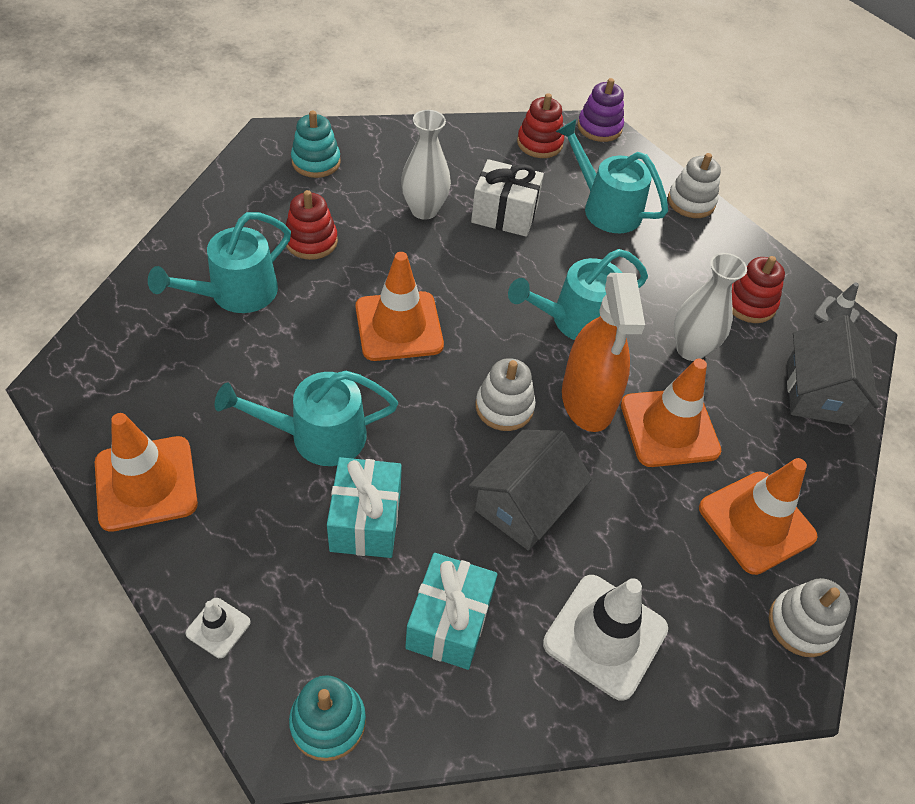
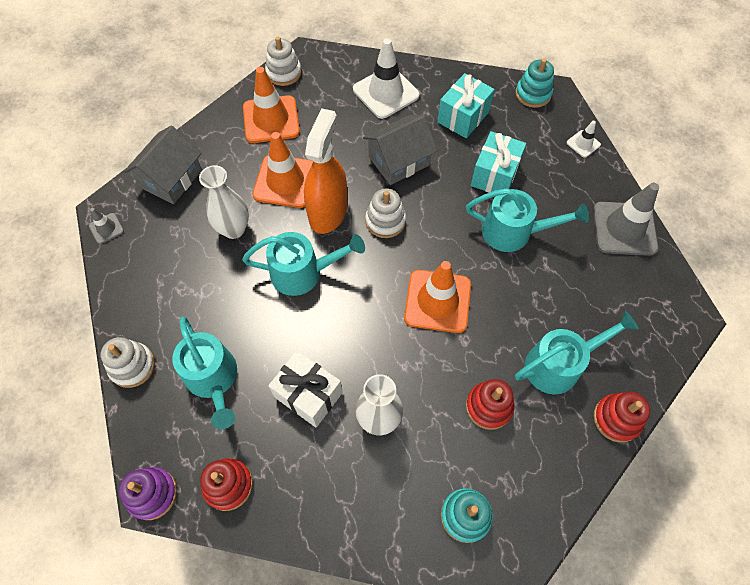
camera: 155 degrees left, 10 degrees up
orange traffic cone [95,413,198,532] -> grey traffic cone [593,183,659,256]
red stacking toy [732,256,785,323] -> red stacking toy moved to [594,392,650,443]

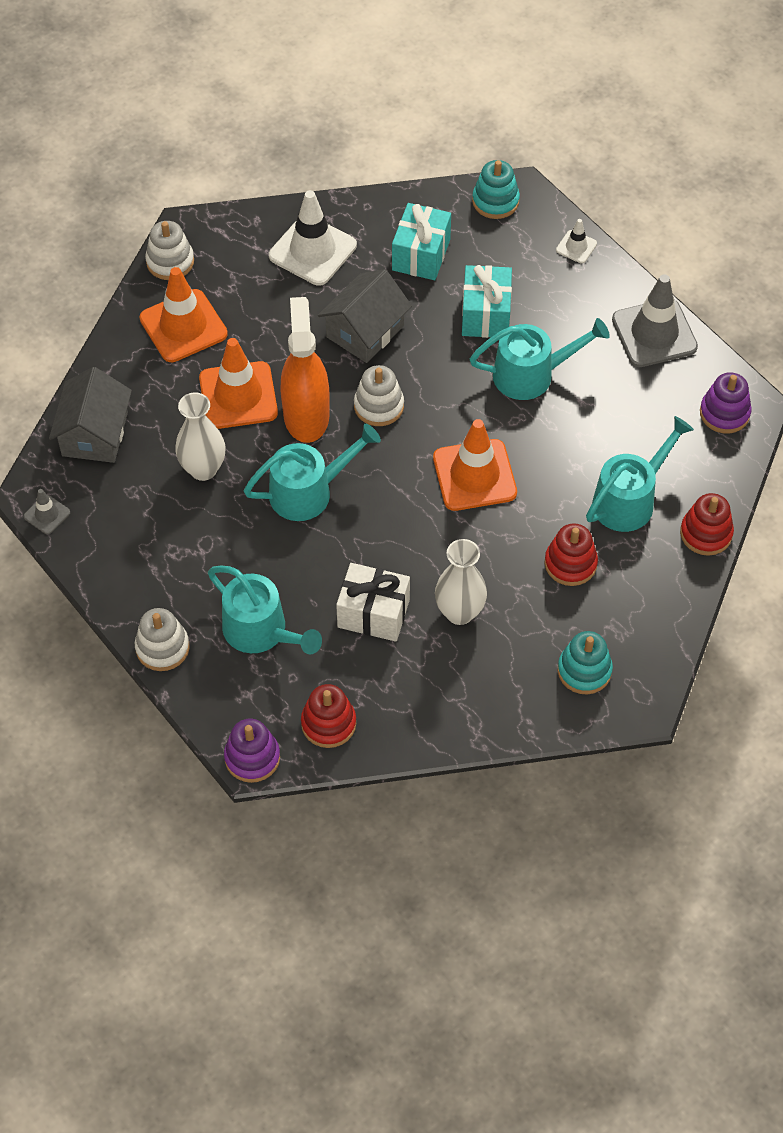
camera: 20 degrees left, 5 degrees down
none -> purple stacking toy [700,372,752,434]

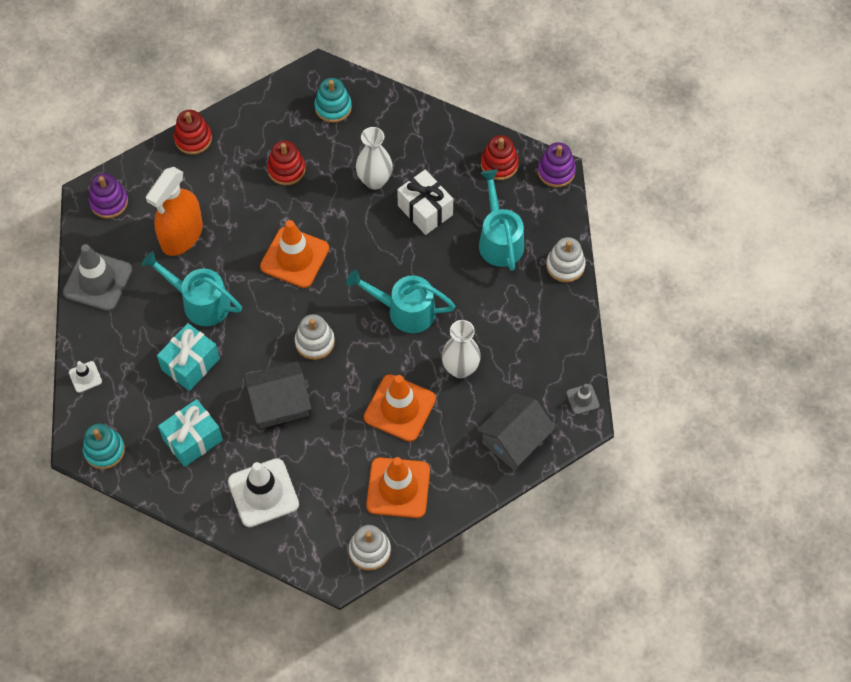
camera: 145 degrees left, 5 degrees up
orange spray bottle [280,297,330,443] -> orange spray bottle moved to [146,167,203,256]
turquoise watering can [586,416,694,532] -> none

